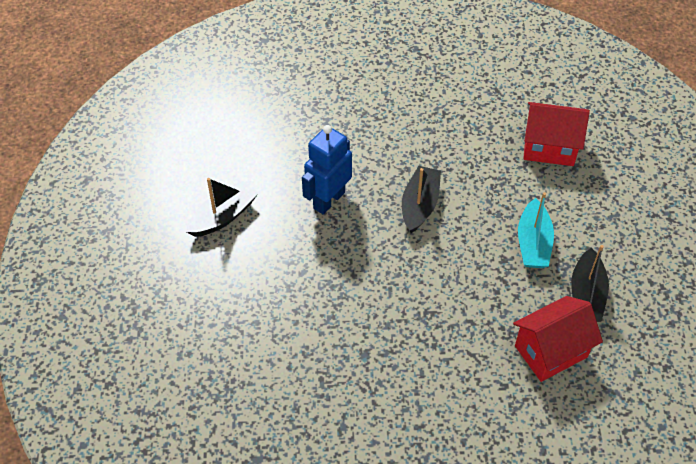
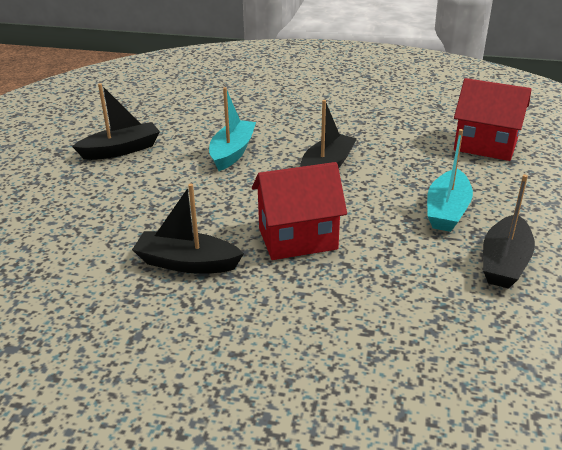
camera: 15 degrees right, 20 degrees down
blue robot [302,125,352,215] -> turquoise boat [209,87,256,171]
red house [513,296,603,382] -> red house moved to [252,162,347,260]
none -> black boat [132,184,244,274]

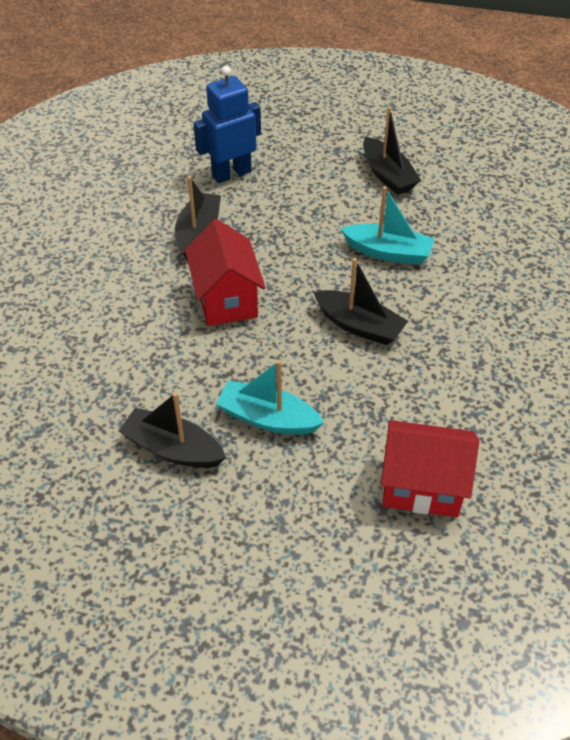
camera: 90 degrees right, 15 degrees up
red house [454,78,532,161] -> red house turned 75 degrees clockwise [381,420,479,517]
none -> blue robot [193,66,261,183]

